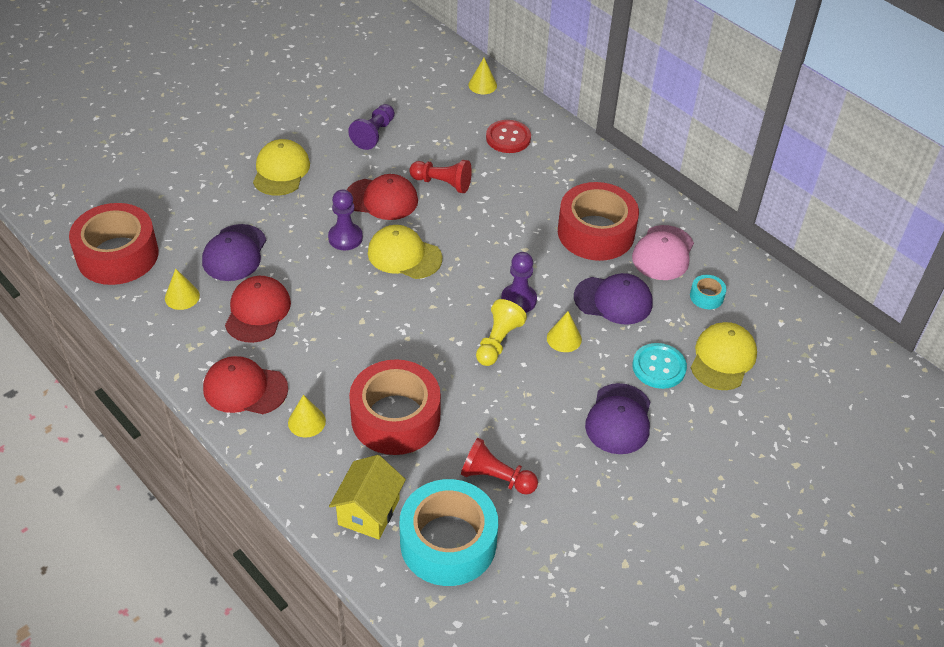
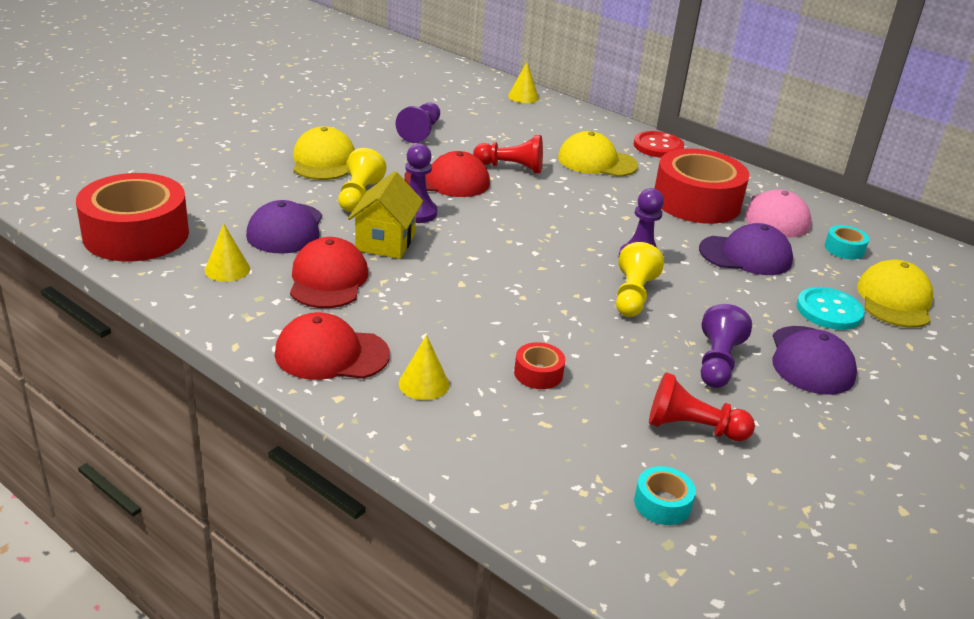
camera: 10 degrees left, 15 degrees down
yellow house [329,455,406,540] -> yellow house moved to [348,171,423,259]
red tape [349,359,441,455] -> red tape [514,342,565,389], size x0.42
yellow cap [368,225,442,279] -> yellow cap moved to [558,131,638,177]
turquoise tape [400,479,498,586] -> turquoise tape [634,466,696,525], size x0.42
red button [486,120,531,153] -> red button moved to [634,131,684,158]
yellow cone [547,311,582,352] -> none
none -> yellow pawn [338,148,386,212]
none -> purple pawn [701,304,752,388]

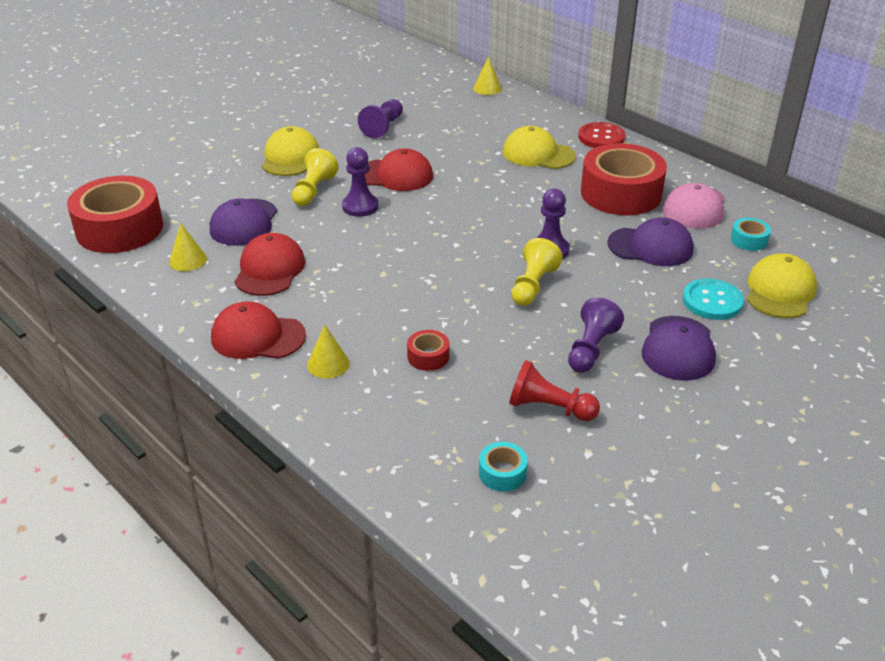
camera: 10 degrees right, 5 degrees up
yellow house [348,171,423,259] -> none
red pawn [473,135,543,173] -> none

